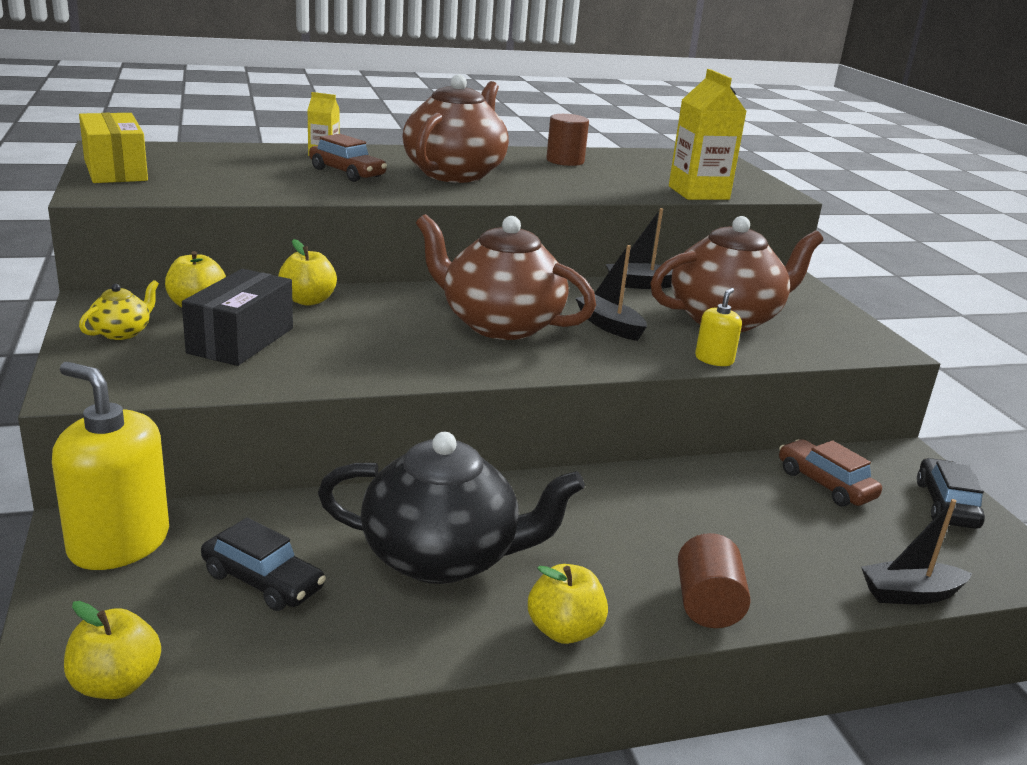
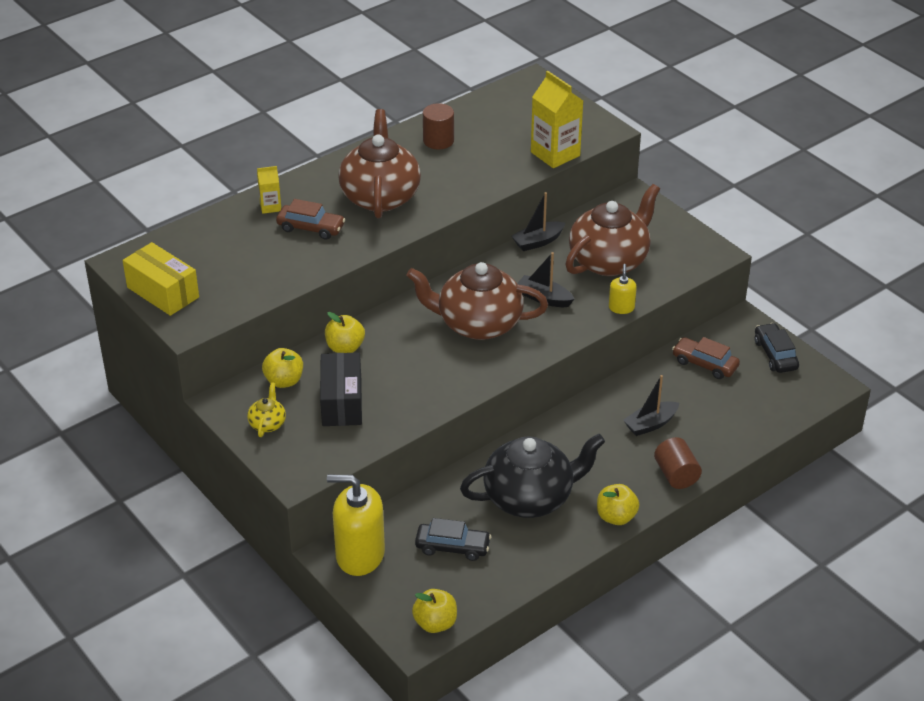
camera: 20 degrees left, 15 degrees up
black boat [861,499,972,604] -> black boat moved to [623,375,679,436]

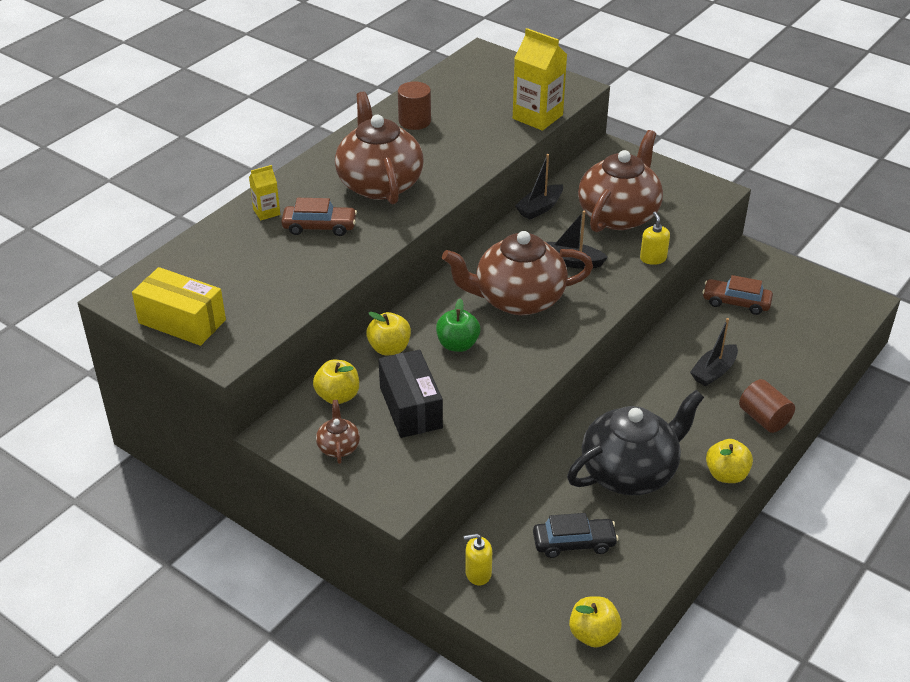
camera: 15 degrees left, 0 degrees up
yellow teapot [247,382,286,437] -> brown teapot [316,400,360,464]
yellow soap dispenser [327,475,385,576] -> yellow soap dispenser [464,534,492,585], size x0.48
black car [755,323,799,373] -> none
none -> green apple [436,298,480,352]

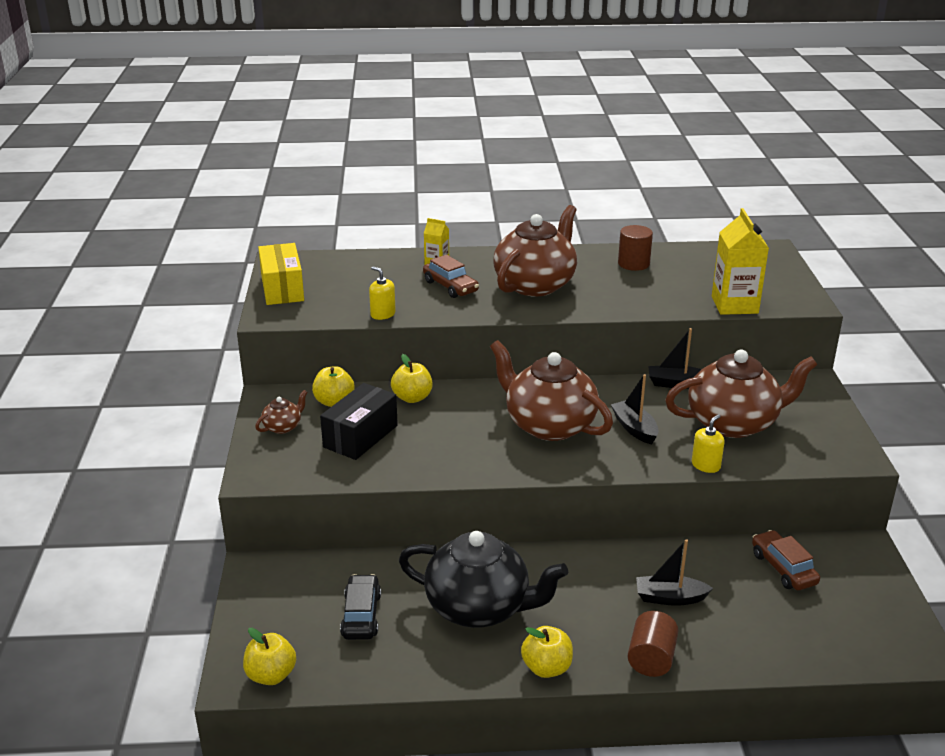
camera: 50 degrees right, 10 degrees down
green apple [436,298,480,352] -> none
yellow soap dispenser [464,534,492,585] -> yellow soap dispenser moved to [369,266,396,320]
black car [533,513,618,558] -> black car turned 135 degrees counterclockwise [340,574,381,640]

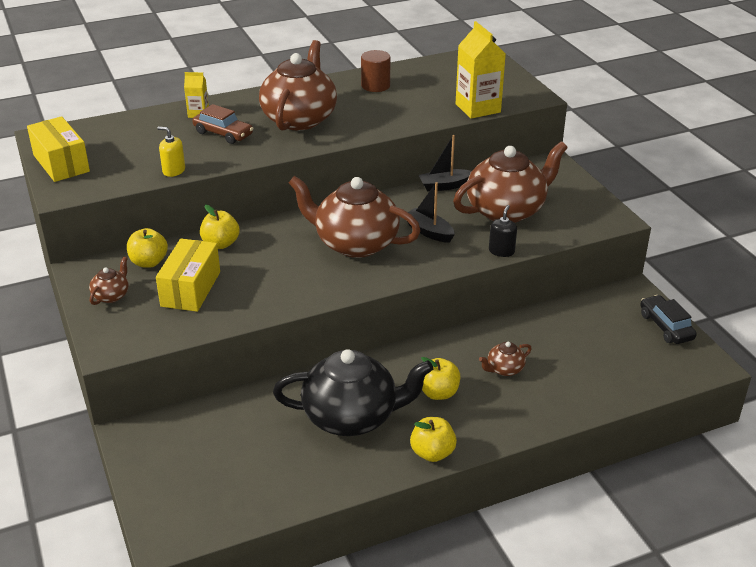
camera: 20 degrees left, 5 degrees up
yellow apple [243,628,296,685] -> yellow apple moved to [421,357,460,400]
black box [320,383,398,460] -> yellow box [156,239,220,312]
black car [340,574,381,640] -> black car moved to [640,295,697,344]
brown cylinder [628,611,678,677] -> none
black boat [636,539,713,606] -> brown teapot [479,342,532,376]
yellow soap dispenser [692,414,725,473] -> black soap dispenser [489,205,517,257]
brown car [752,530,820,590] -> none

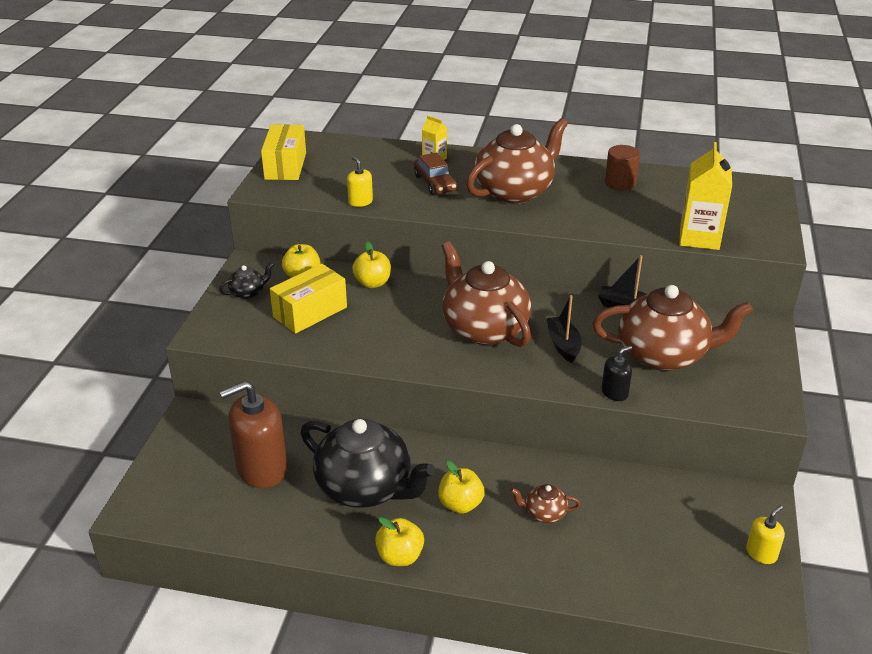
camera: 35 degrees right, 0 degrees up
brown teapot [89,256,129,305] -> black teapot [219,262,274,299]
black car [640,295,697,344] -> yellow soap dispenser [746,505,785,564]
none -> brown soap dispenser [220,381,288,488]

